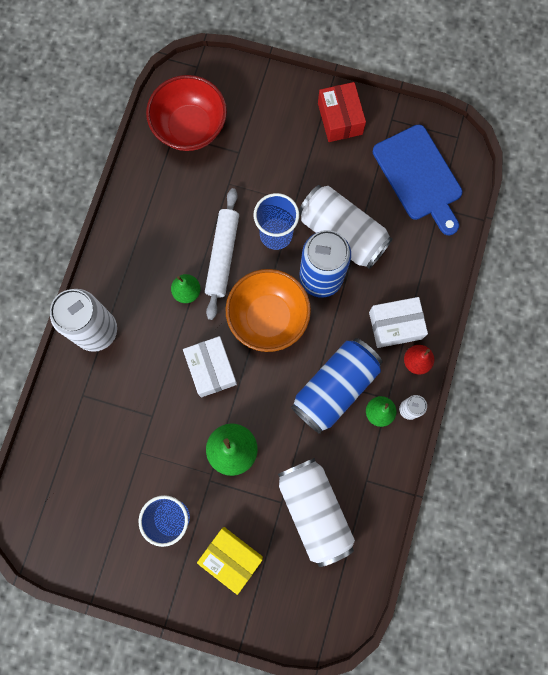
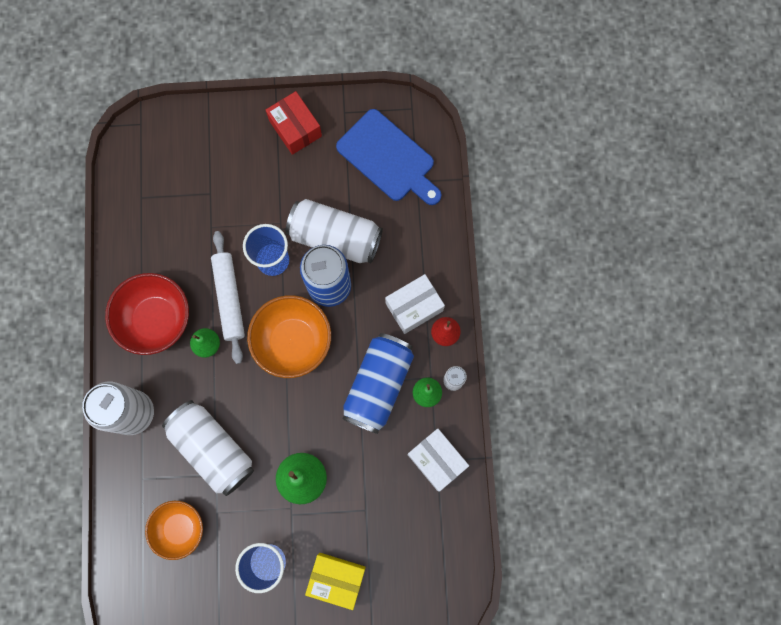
camera: 20 degrees left, 0 degrees up
red bowl [146,75,227,151] -> red bowl moved to [105,273,189,355]
white box [183,336,237,397] -> white box moved to [408,428,469,492]
white can [278,458,355,567] -> white can moved to [162,400,254,496]
none -> orange bowl [145,501,203,560]

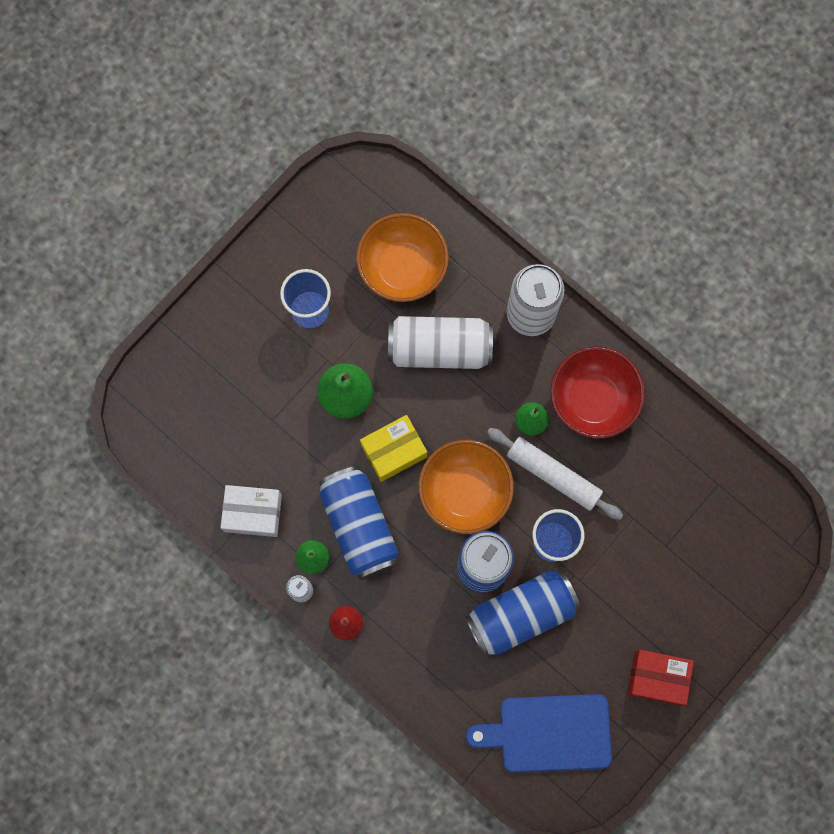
camera: 135 degrees right, 0 degrees up
orange bowl [145,501,203,560] -> orange bowl [356,213,449,302], size x1.50
white can [286,199,383,263] -> blue can [465,570,580,656]
yellow box [305,553,366,610] -> yellow box moved to [360,415,427,482]
white box [385,274,445,334] -> none

